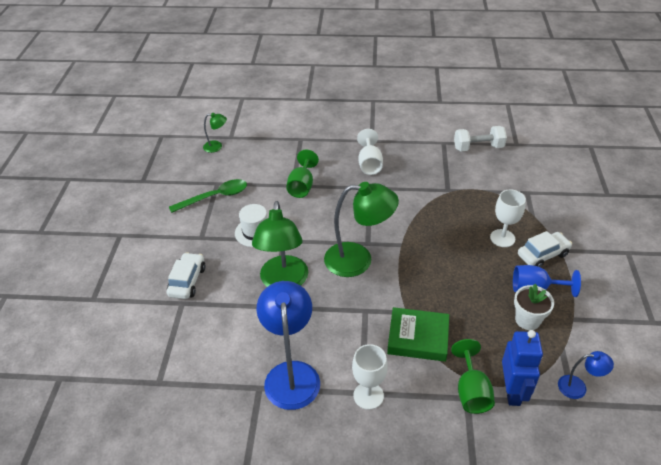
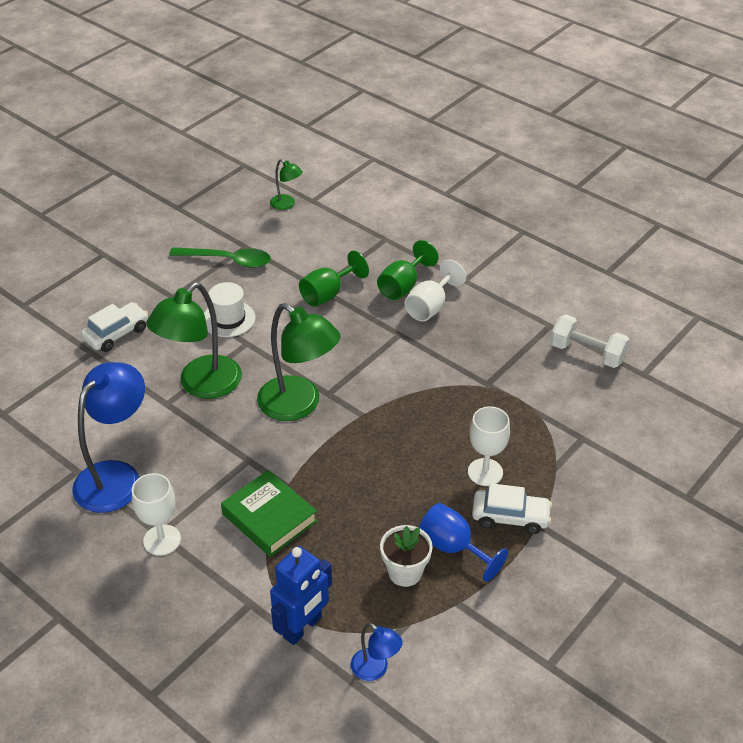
camera: 35 degrees right, 0 degrees up
green goblet [451,339,495,414] -> green goblet moved to [377,240,439,300]

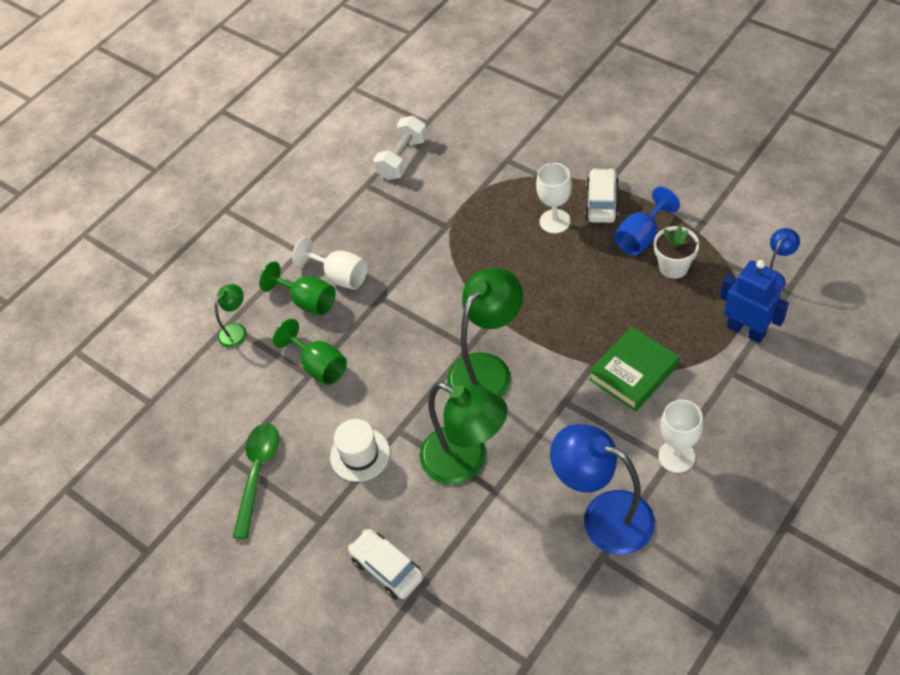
camera: 85 degrees left, 10 degrees up
green lamp [270,159,303,210] -> green lamp moved to [215,284,247,348]

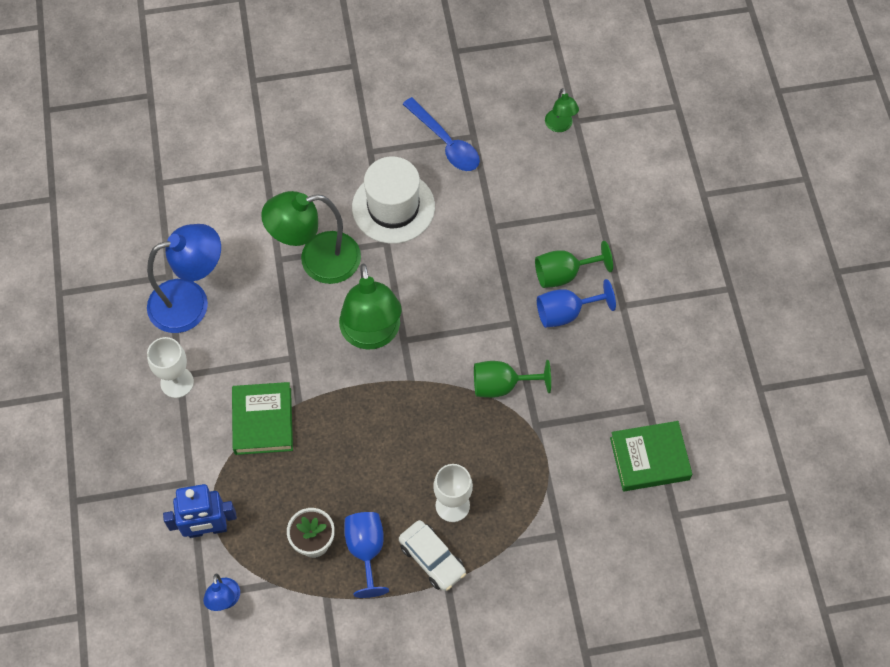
camera: 125 degrees right, 10 degrees up
green lamp [215,284,247,348] -> green lamp moved to [545,88,579,132]
green spoon [233,423,279,539] -> blue spoon [403,97,480,171]
green goblet [273,319,347,385] -> green goblet moved to [474,360,551,398]
white goblet [292,237,368,290] -> blue goblet [537,279,616,328]
white hat [330,419,390,482] -> white hat [352,157,435,244], size x1.54
white car [348,529,423,599] -> none
white dumbbell [373,116,428,180] -> green book [610,421,692,491]

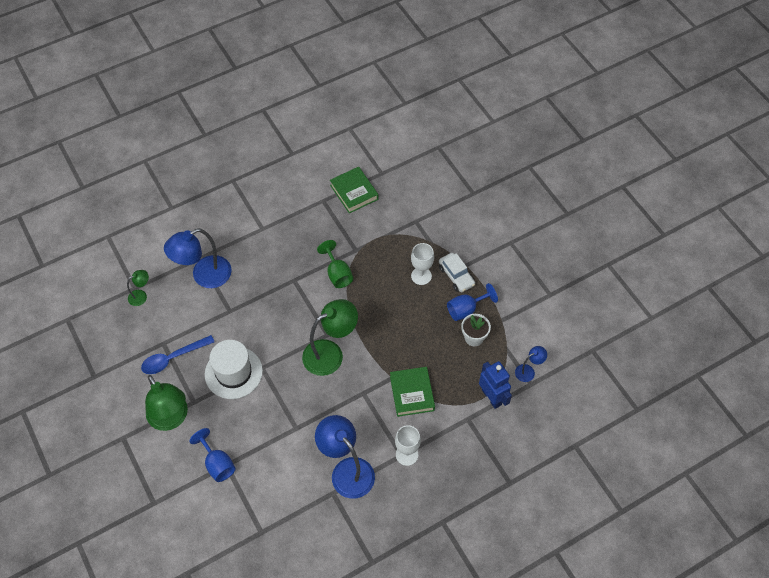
camera: 110 degrees left, 5 degrees down
green book [232,382,293,455] -> green book turned 75 degrees counterclockwise [390,367,435,417]
green lamp [261,191,361,284] -> green lamp moved to [145,375,188,431]
white car [399,520,466,591] -> white car turned 120 degrees clockwise [439,253,475,292]
blue spoon [403,97,480,171] -> blue spoon turned 150 degrees counterclockwise [141,335,214,374]
green goblet [535,241,613,288] -> none
blue goblet [537,279,616,328] -> blue goblet moved to [189,428,236,482]
none -> blue lamp [164,228,232,288]

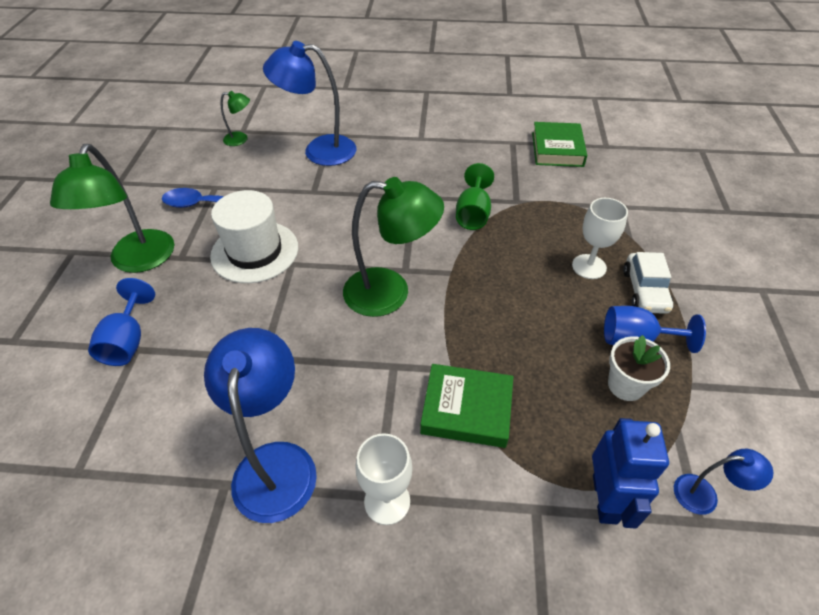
camera: 35 degrees right, 10 degrees down
green book [390,367,435,417] -> green book turned 75 degrees clockwise [420,364,514,448]

